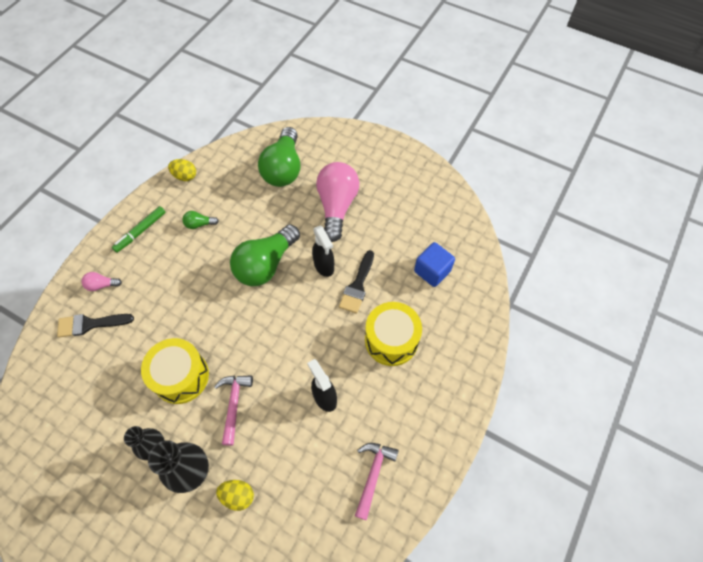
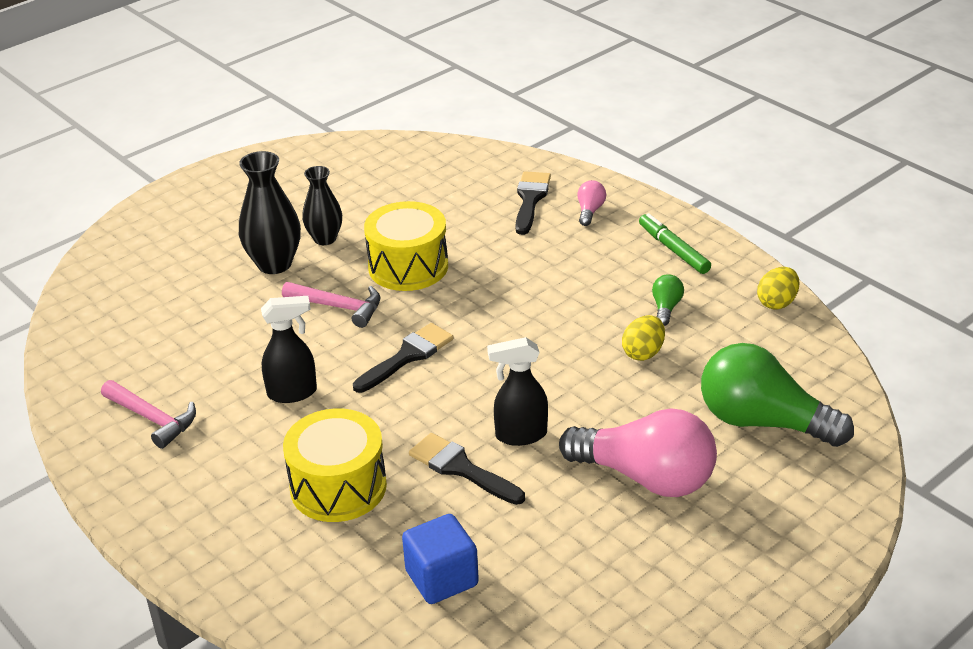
camera: 110 degrees right, 25 degrees down
yellow egg [216,480,254,511] -> yellow egg moved to [622,315,665,361]
green light bulb [230,224,300,286] -> none
none -> black brush [353,323,454,393]

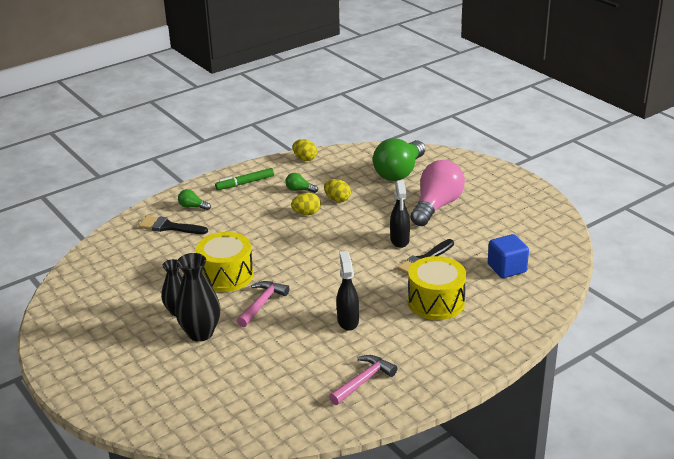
camera: 85 degrees left, 5 degrees down
black brush [353,323,454,393] -> none
pink light bulb [577,180,606,226] -> green light bulb [178,189,211,210]
none -> yellow egg [291,193,321,215]

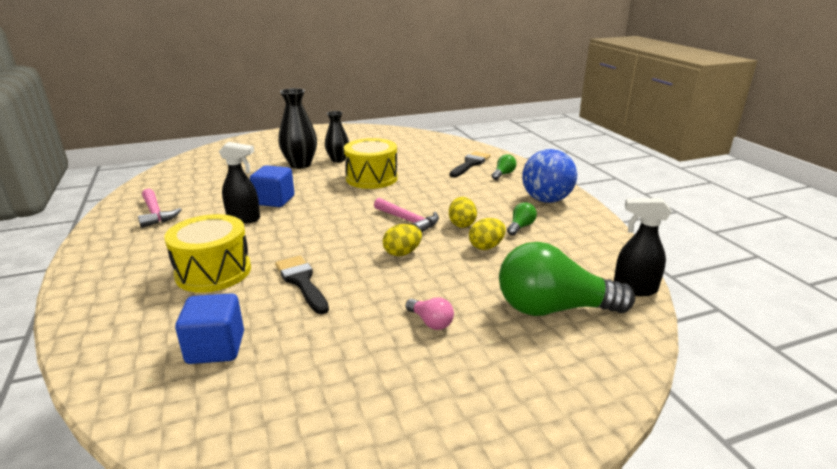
camera: 105 degrees right, 5 degrees down
green marker [215,168,274,190] -> blue ball [522,149,577,203]
pink hammer [237,281,289,327] -> pink hammer moved to [374,198,439,232]
yellow egg [293,139,317,161] -> yellow egg moved to [383,224,422,256]
green light bulb [373,138,425,181] -> green light bulb turned 45 degrees counterclockwise [499,242,635,316]
black spray bottle [390,180,410,248] -> black spray bottle moved to [614,198,671,296]
pink light bulb [410,160,465,226] -> pink light bulb [406,297,454,330], size x0.42
none -> blue cube [250,165,295,207]

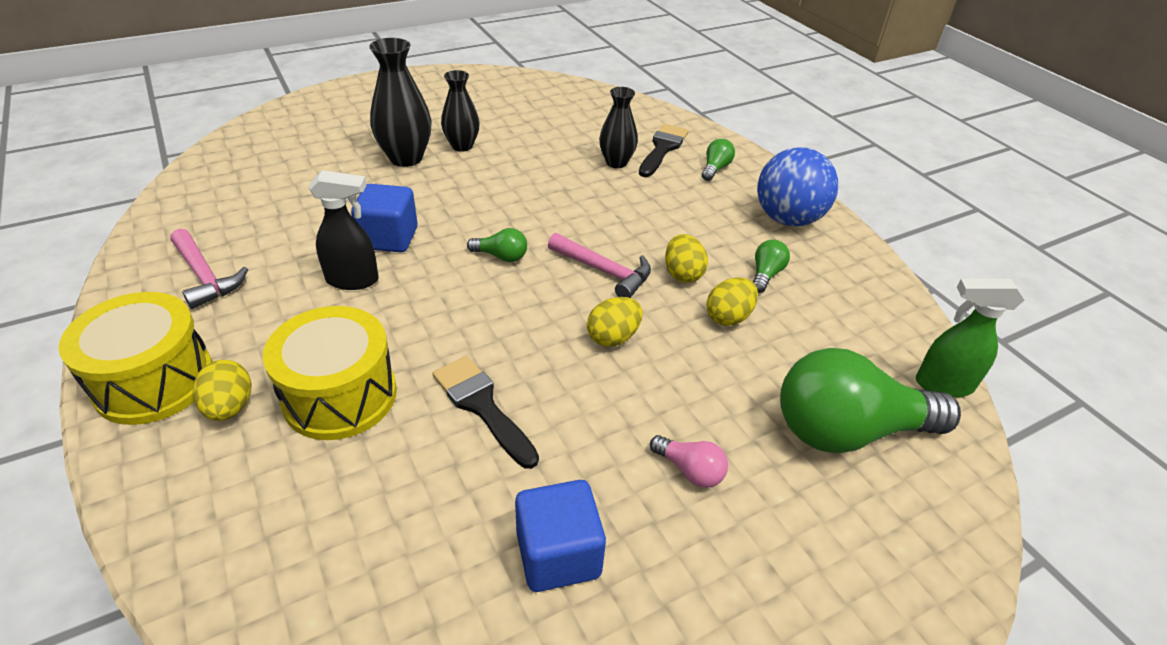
camera: 10 degrees left, 15 degrees up
blue cube [175,293,244,364] -> blue cube moved to [515,480,606,592]
yellow drum [344,138,398,189] -> yellow drum moved to [58,292,213,425]
black spray bottle [614,198,671,296] -> green spray bottle [916,279,1024,398]
none -> yellow egg [193,360,252,421]
none -> green light bulb [467,228,527,262]
none -> black vase [599,87,638,168]

